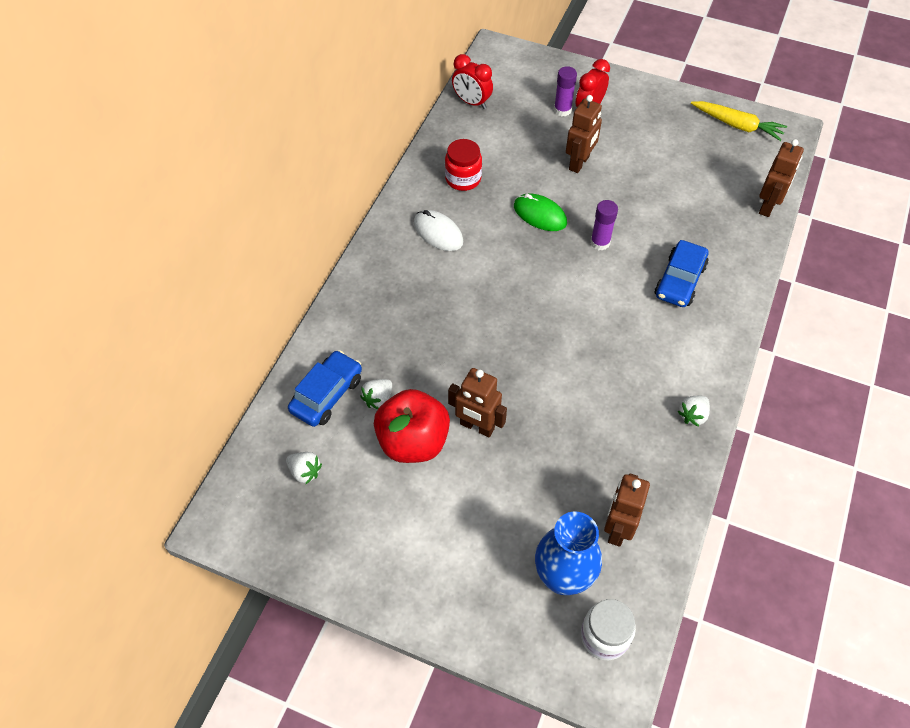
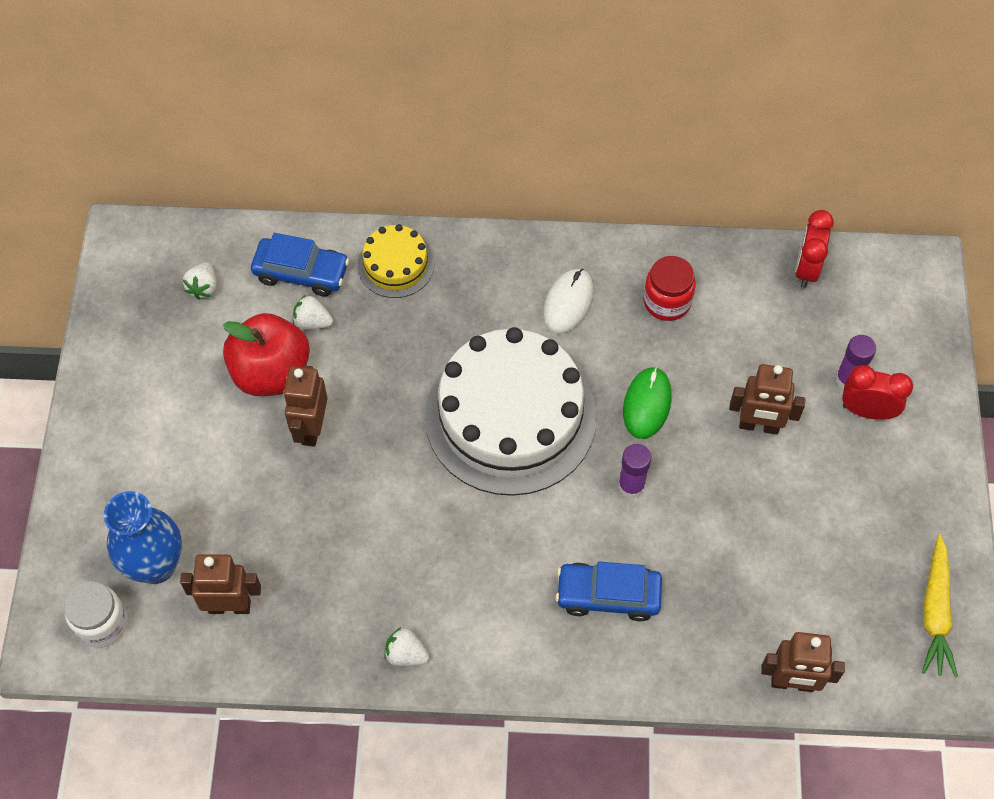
camera: 70 degrees right, 5 degrees up
none -> yellow cake [357,224,434,298]
none -> white cake [425,327,597,496]

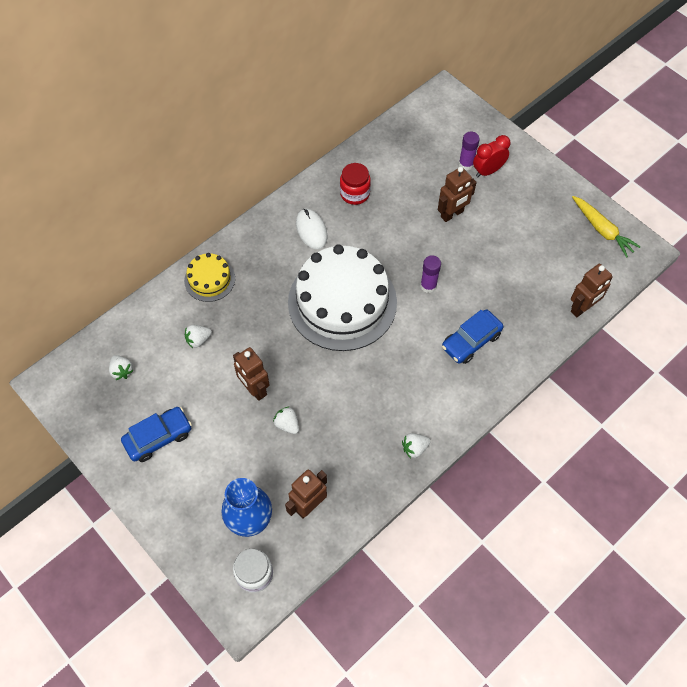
camera: 45 degrees left, 0 degrees up
red apple [223,313,310,396] -> none
blue car [251,233,349,297] -> blue car moved to [121,407,192,462]
green mouse [623,367,672,439] -> none
red clock [795,210,834,288] -> none
none -> white strawberry [273,406,299,434]

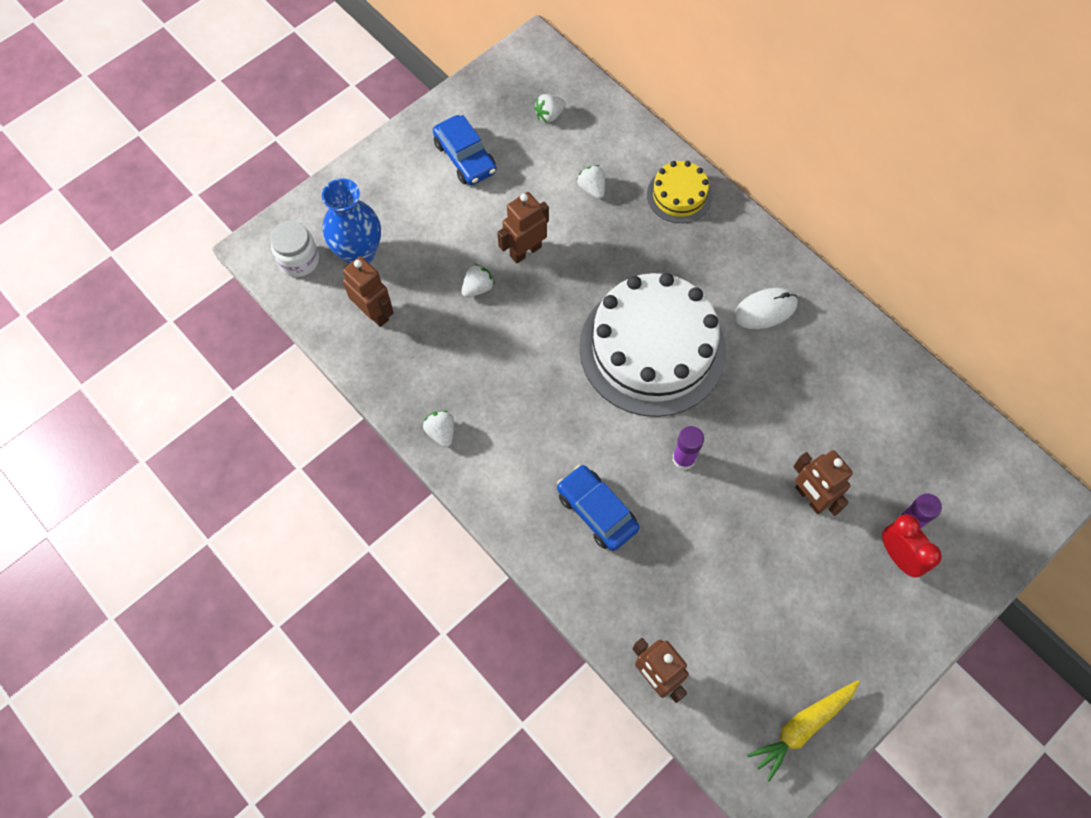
camera: 90 degrees right, 5 degrees up
red jar [340,163,371,205] -> none

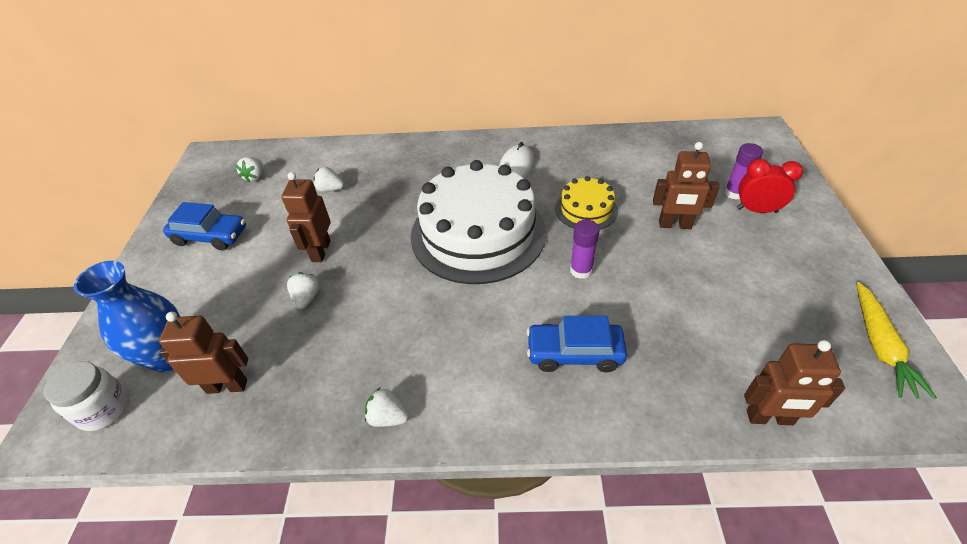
camera: 45 degrees left, 20 degrees down
yellow cake [647,161,712,223] -> yellow cake moved to [555,176,618,230]

